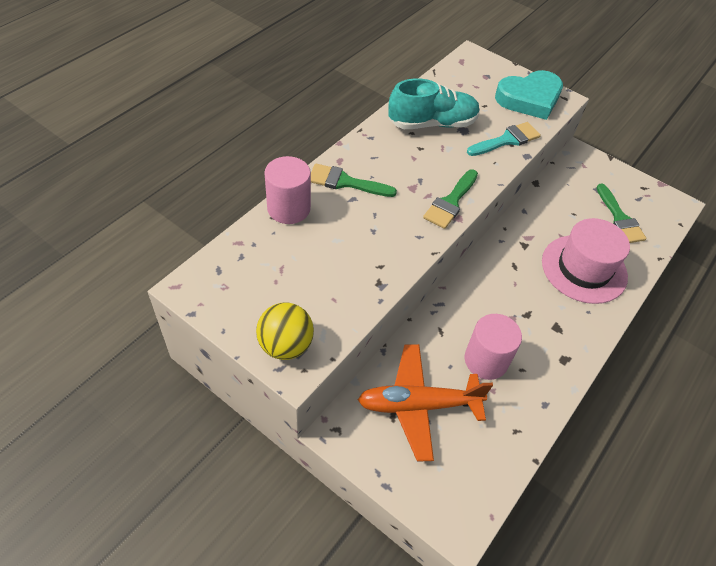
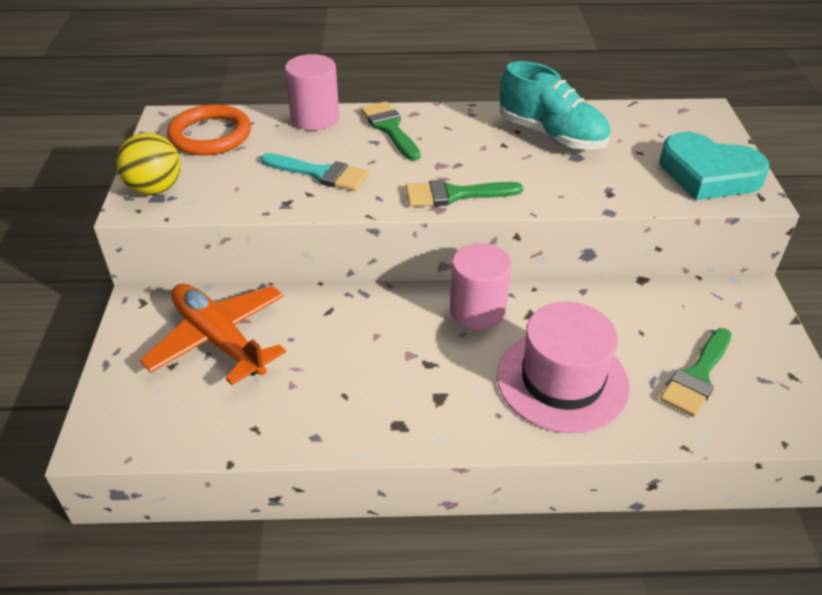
camera: 55 degrees right, 10 degrees down
pink cylinder [465,314,522,380] -> pink cylinder moved to [450,243,511,330]
turquoise brush [467,122,541,156] -> turquoise brush moved to [261,153,369,191]
none -> orange ring [167,104,251,155]

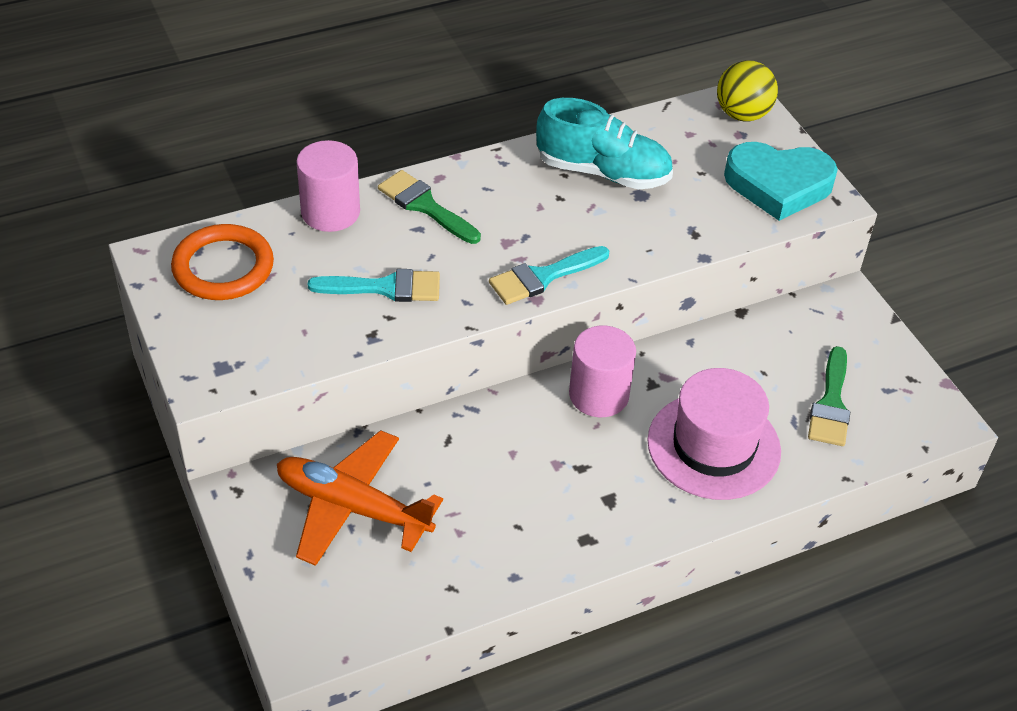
camera: 25 degrees left, 5 degrees up
yellow ball [116,133,181,195] -> yellow ball moved to [717,61,778,121]
green brush [406,180,523,207] -> turquoise brush [489,246,609,305]

